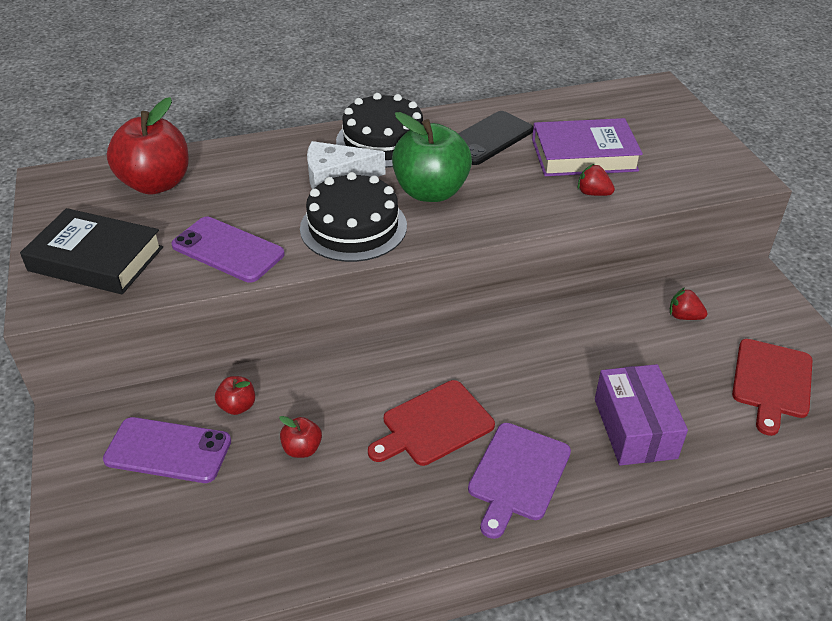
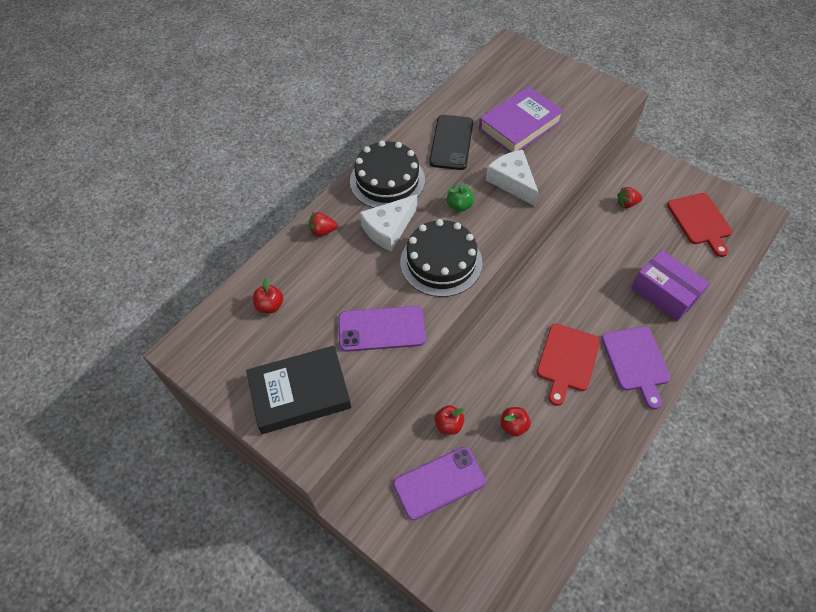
camera: 35 degrees left, 15 degrees up
red apple [107,97,189,195] -> red apple [253,277,283,313], size x0.45
green apple [392,112,472,202] -> green apple [447,185,474,212], size x0.45
red strawberry [577,164,615,196] -> red strawberry moved to [308,211,338,237]
none -> white cheese [486,150,539,207]

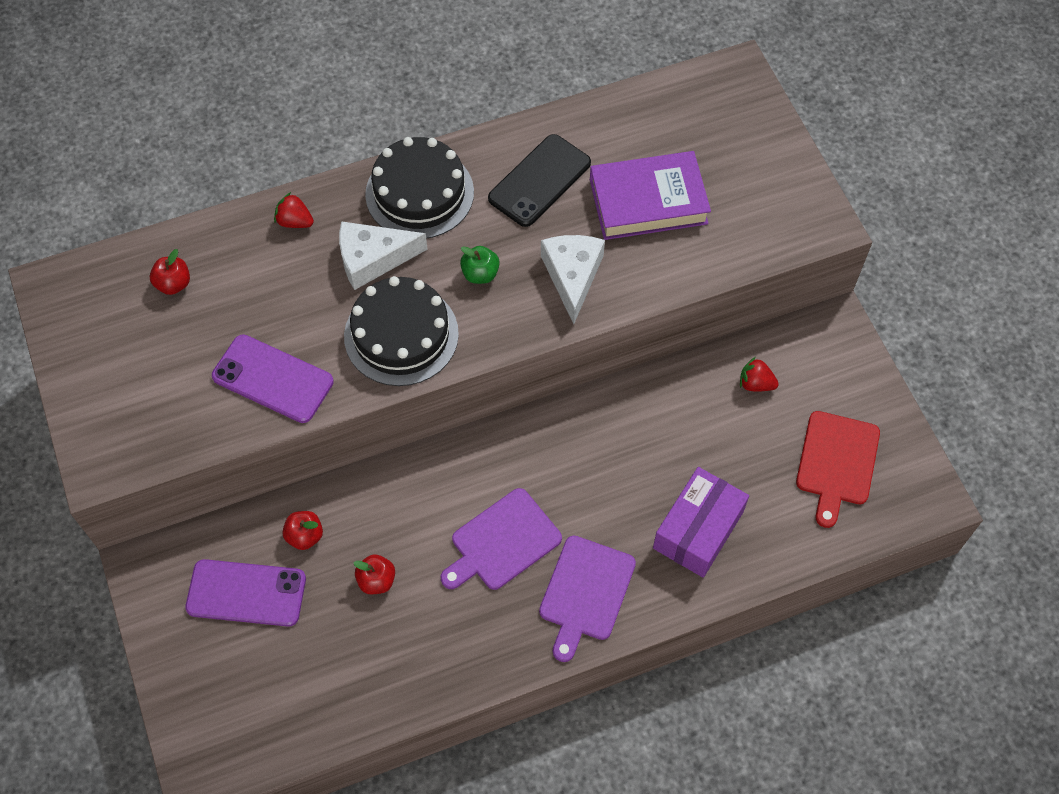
camera: 30 degrees right, 5 degrees up
black book [246,346,351,434] -> none
red cutting board [537,324,600,406] -> purple cutting board [441,488,562,590]
purple box [631,250,710,321] -> purple box turned 45 degrees clockwise [653,467,749,578]

